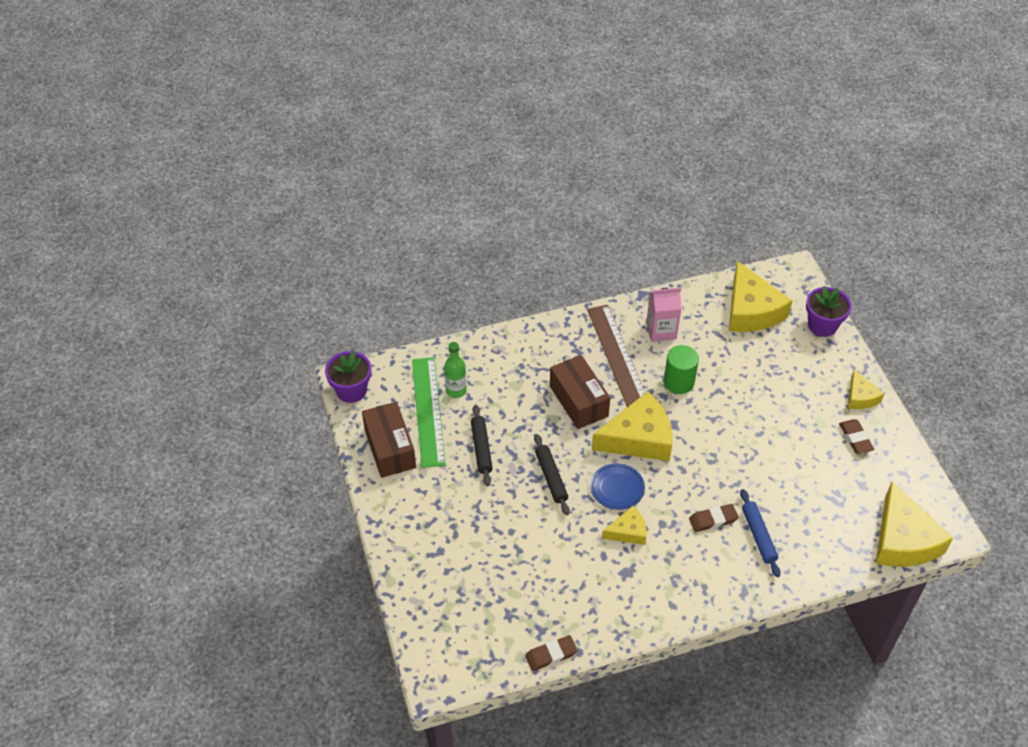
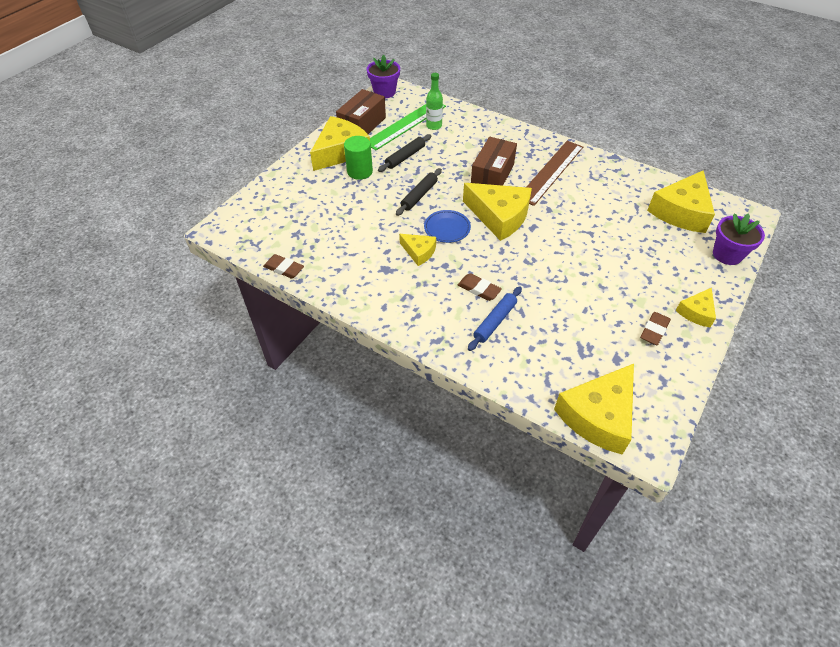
camera: 50 degrees right, 0 degrees up
pink carton [646,288,682,342] -> none
green cylinder [664,345,699,394] -> green cylinder moved to [344,136,373,180]
none -> yellow cheese [310,116,370,171]

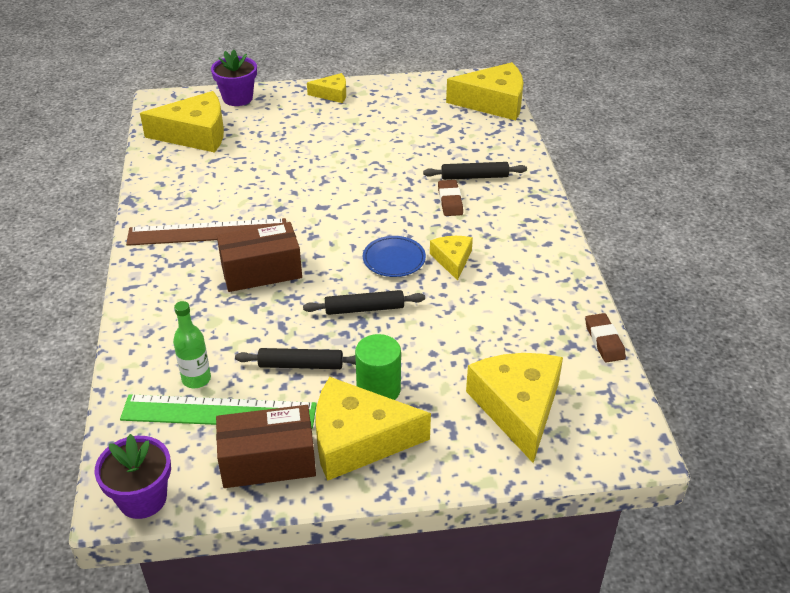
camera: 130 degrees left, 10 degrees down
yellow cheese [463,183,532,241] -> yellow cheese moved to [466,353,563,463]
blue rolling pin [468,286,522,351] -> black rolling pin [423,162,527,180]
brown eraser [640,312,671,345] -> none

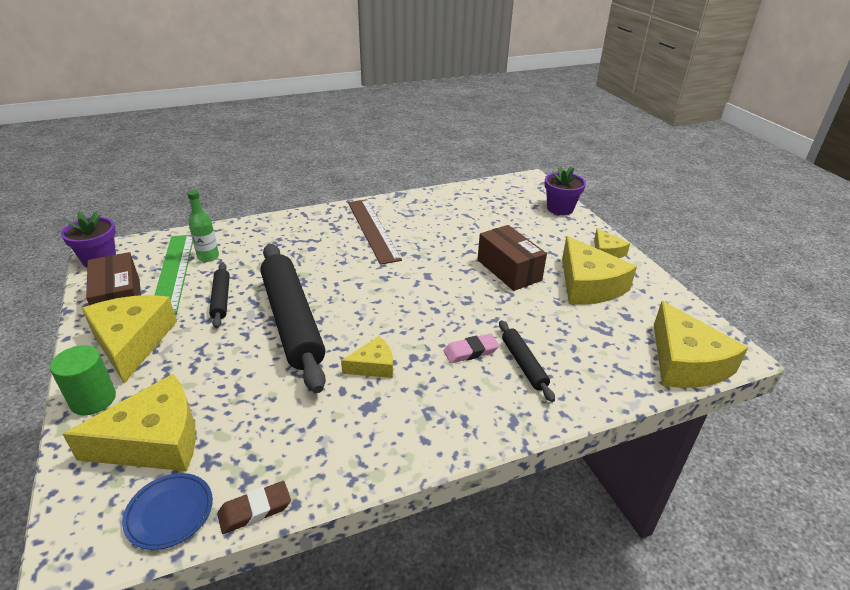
camera: 75 degrees right, 5 degrees down
yellow cheese [140,91,224,153] -> yellow cheese moved to [562,236,637,305]
brown box [217,222,302,292] -> brown box moved to [477,225,547,291]
black rolling pin [303,290,425,315] -> black rolling pin [260,244,326,393], size x2.16
green cylinder [355,334,401,400] -> green cylinder moved to [50,345,116,415]
blue plate [363,236,426,277] -> blue plate moved to [122,473,213,550]
brown eraser [438,180,463,216] -> pink eraser [444,334,499,363]

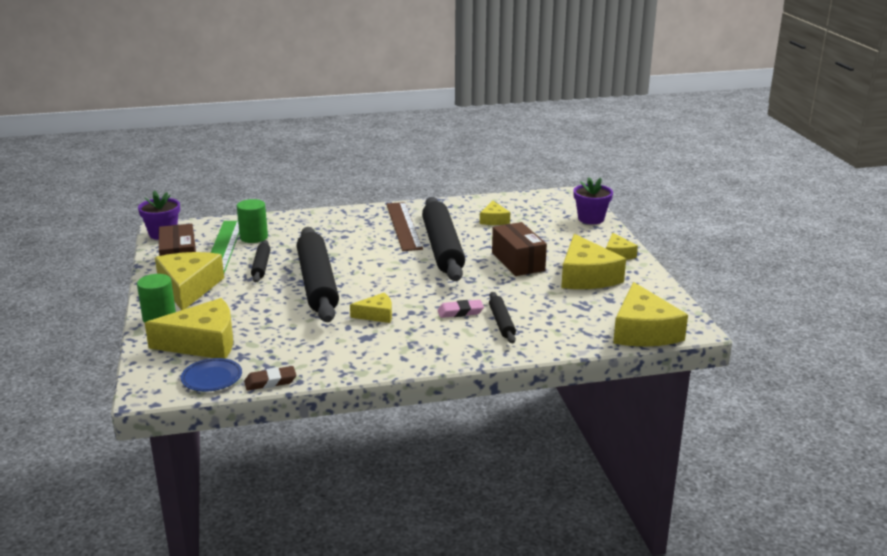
camera: 10 degrees right, 10 degrees down
green bottle [187,190,219,262] -> green cylinder [237,199,268,243]
none -> black rolling pin [422,197,465,281]
none -> yellow cheese [480,201,510,225]

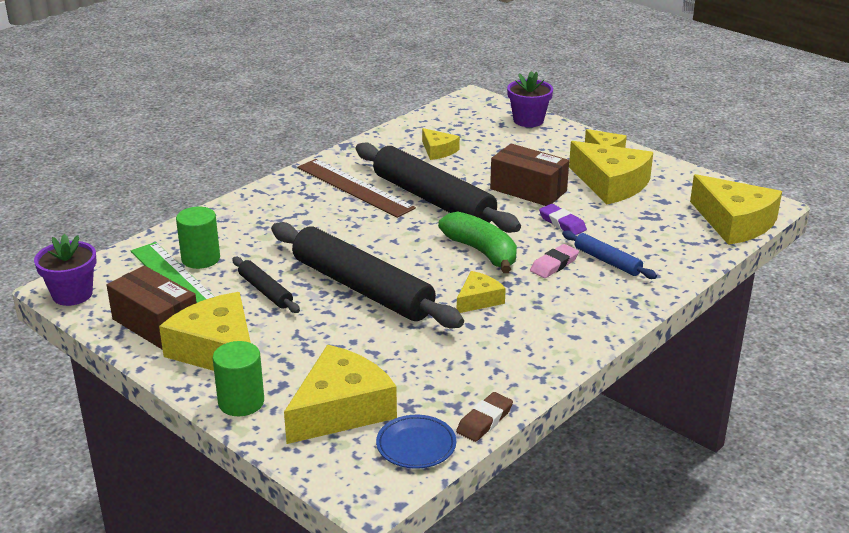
camera: 35 degrees left, 5 degrees up
black rolling pin [489,292,516,343] -> blue rolling pin [562,230,657,279]
none -> green banana [438,211,517,273]
none -> purple eraser [539,204,587,235]

